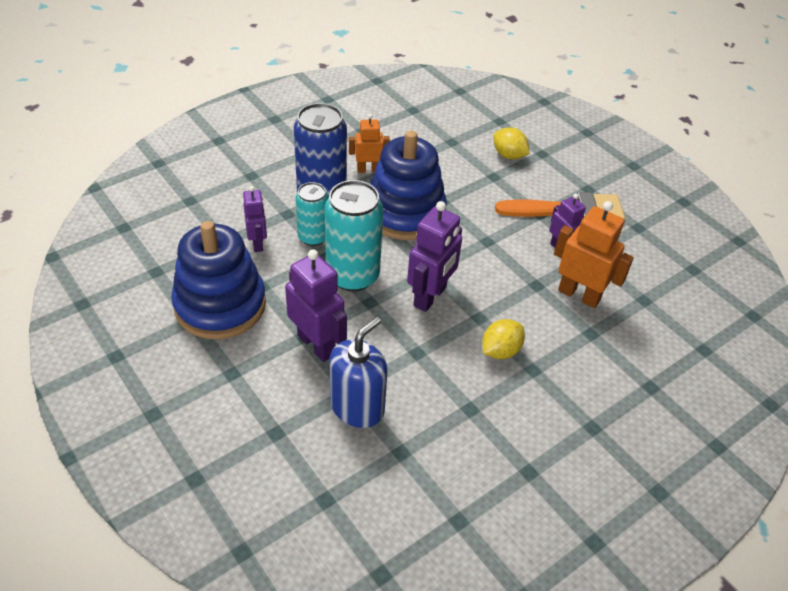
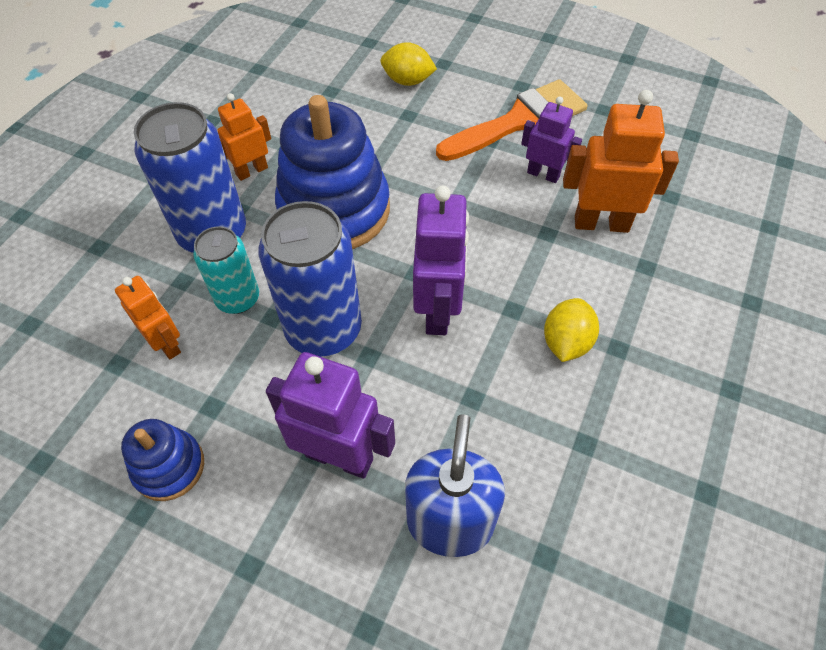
camera: 25 degrees left, 10 degrees up
blue stacking toy [171,221,266,340] -> blue stacking toy [121,419,204,501], size x0.50
purple robot [243,186,267,252] -> orange robot [115,276,181,359]
turquoise can [325,180,383,291] -> blue can [258,201,362,357]

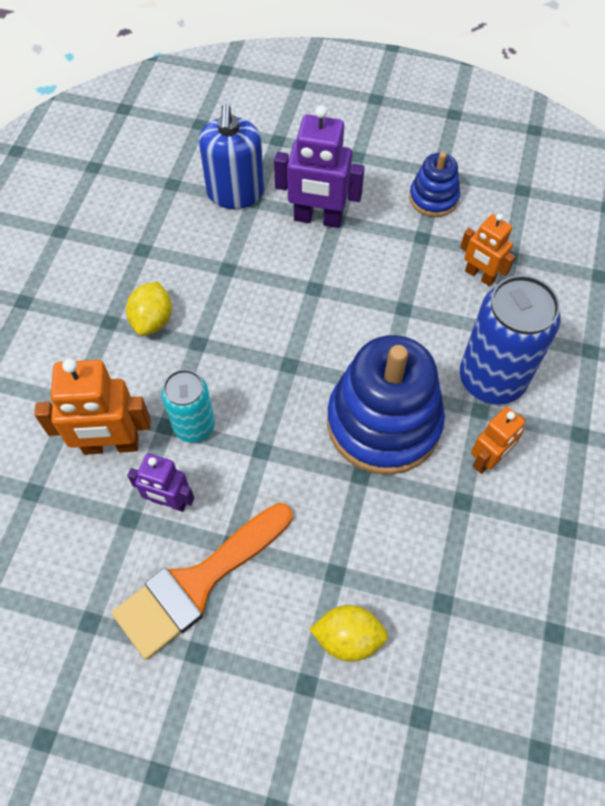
camera: 170 degrees right, 5 degrees up
turquoise can [193,226,259,314] -> turquoise can moved to [161,369,215,443]
blue can [258,201,362,357] -> none
purple robot [413,186,469,335] -> none

